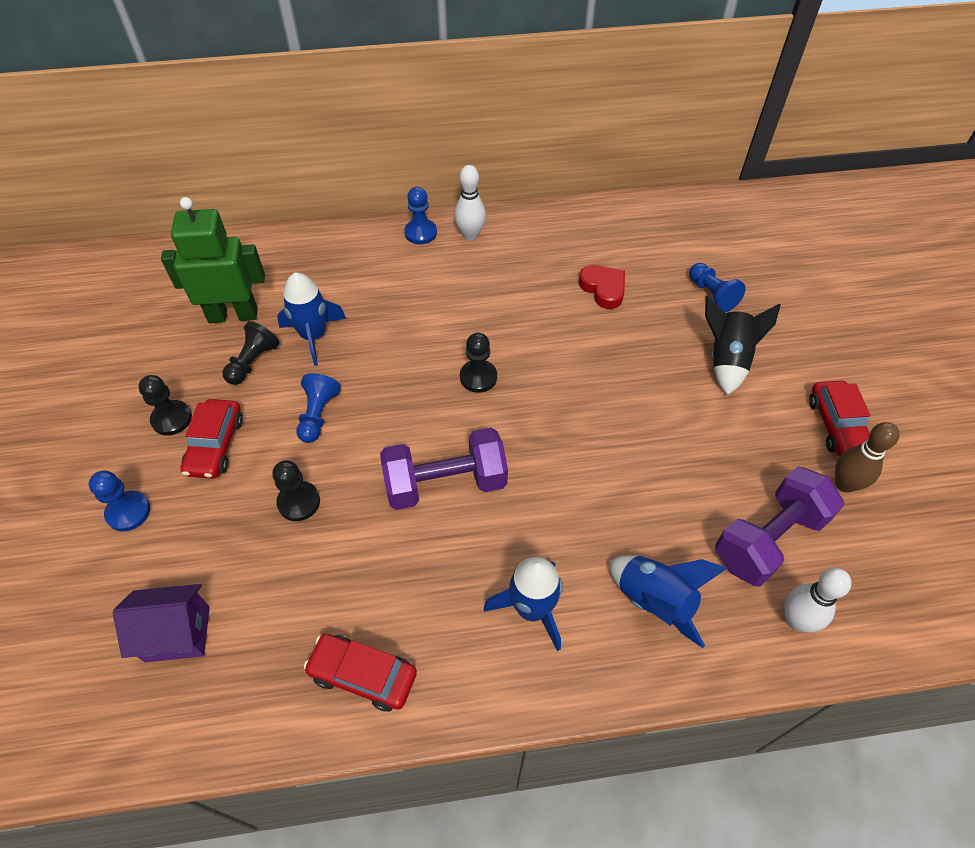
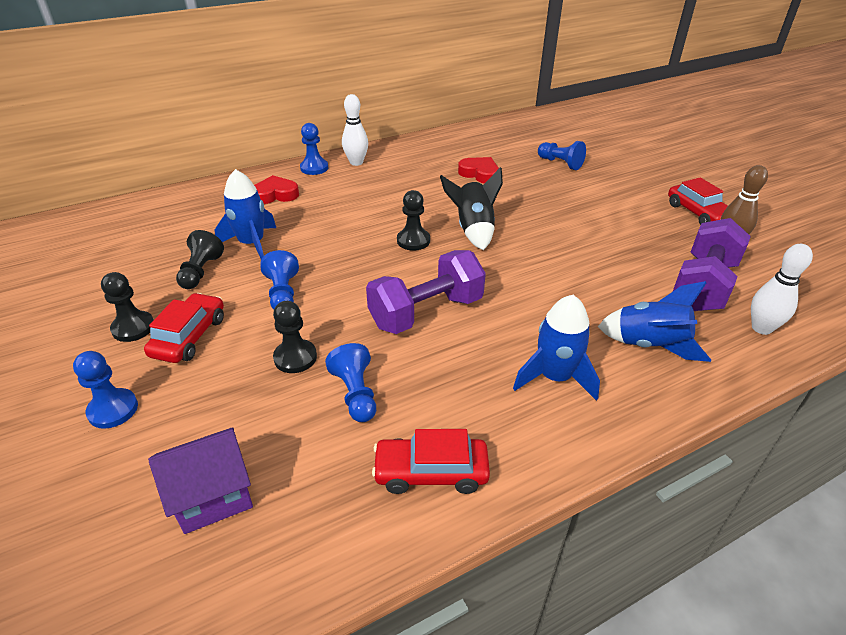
camera: 20 degrees left, 15 degrees down
green robot [161,197,265,323] -> none
red car [180,399,243,479] -> red car turned 150 degrees counterclockwise [144,293,224,363]
black rocket [705,296,781,395] -> black rocket moved to [440,167,503,250]
none -> red heart [254,175,299,204]
none -> blue pawn [325,343,376,422]

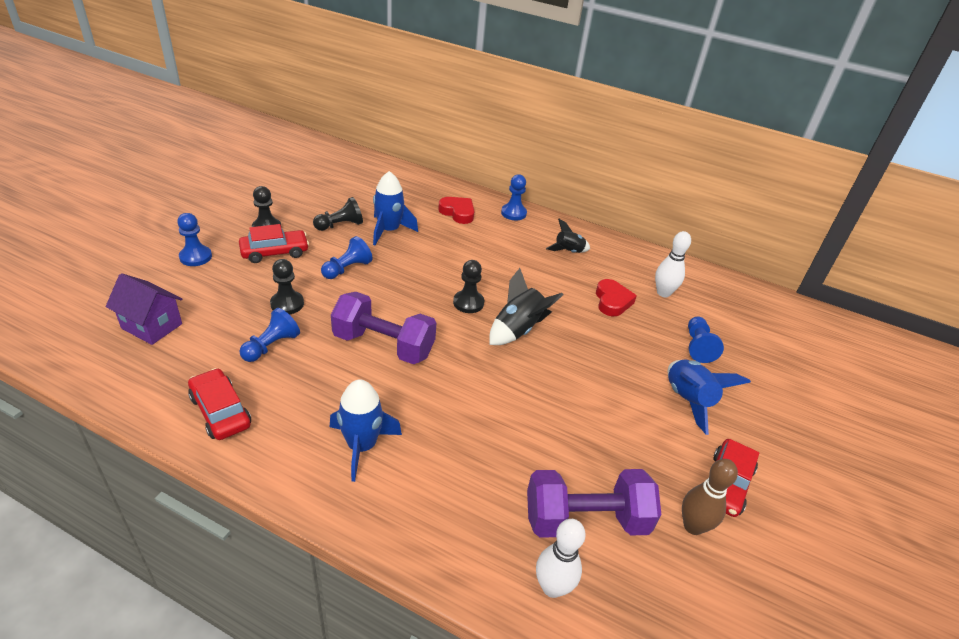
camera: 50 degrees right, 0 degrees up
white bowling pin [342,94,368,166] -> white bowling pin moved to [655,231,691,297]
blue rocket [598,281,711,362] -> blue rocket moved to [668,360,751,435]
none -> black rocket [546,219,590,253]

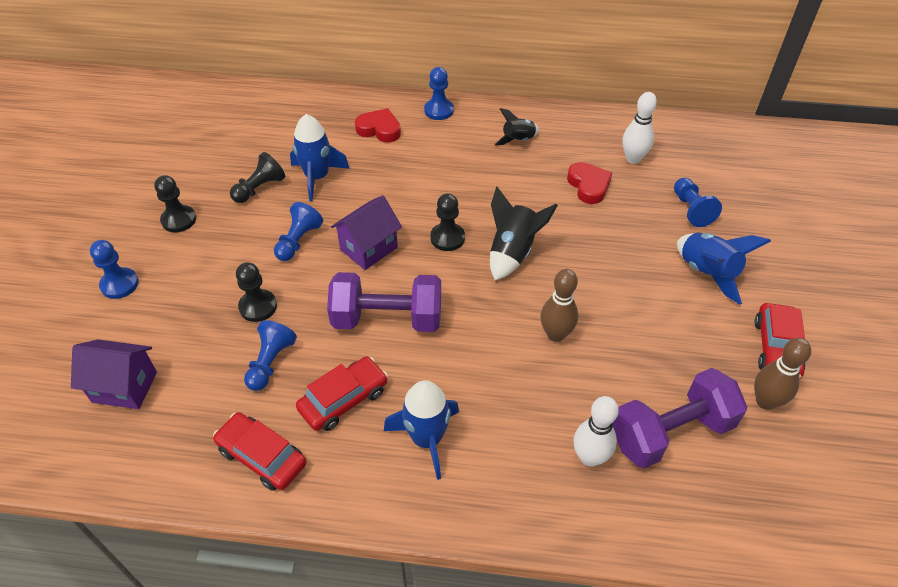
camera: 15 degrees left, 10 degrees up
red car [239,224,309,263] -> red car moved to [296,357,388,431]
white bowling pin [536,519,586,598] -> white bowling pin moved to [573,396,619,467]
none -> purple house [331,195,402,270]
none -> brown bowling pin [540,269,578,342]

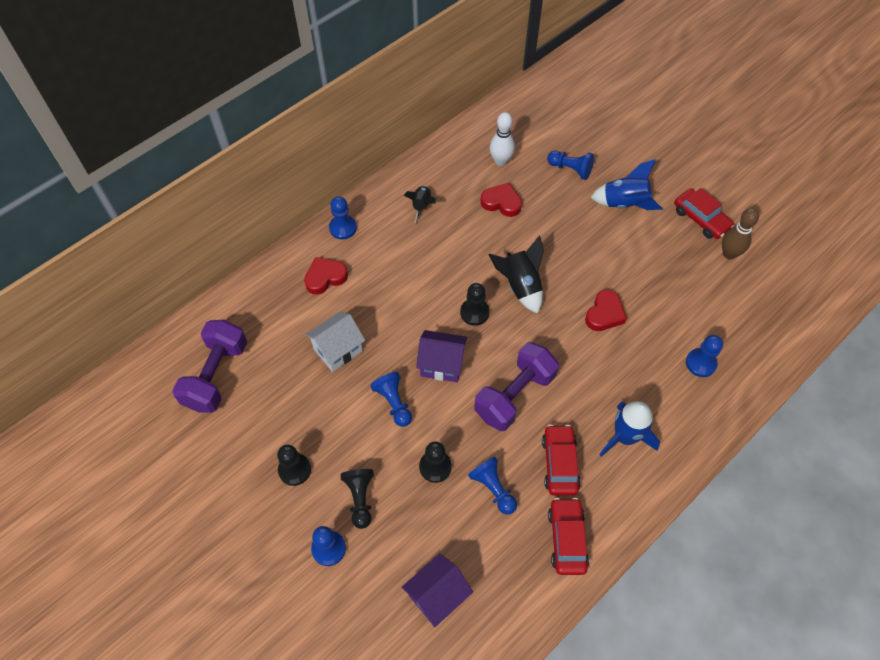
camera: 50 degrees left, 10 degrees up
red car [213,412,306,491] -> red car turned 105 degrees clockwise [548,498,589,575]
black pawn [230,152,285,203] -> black pawn moved to [340,469,374,529]
blue rocket [290,114,350,201] -> white house [305,311,365,372]
purple house [331,195,402,270] -> purple house turned 75 degrees counterclockwise [416,330,467,382]
brown bowling pin [540,269,578,342] -> red heart [585,290,627,331]
white bowling pin [573,396,619,467] -> blue pawn [686,335,723,377]
purple dumbbell [613,368,747,468] -> purple dumbbell moved to [172,320,247,413]

